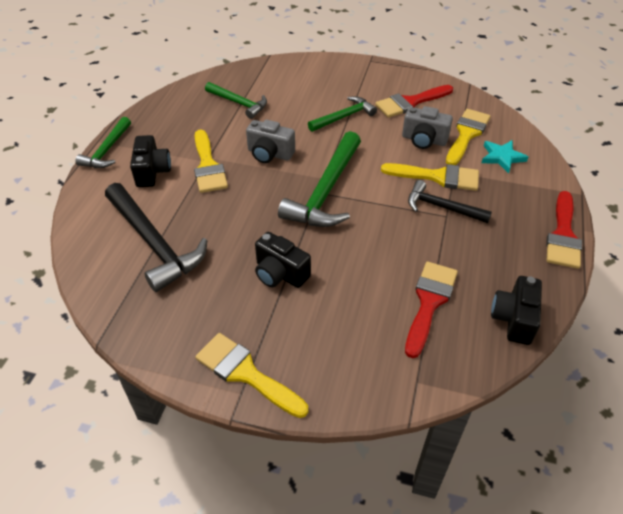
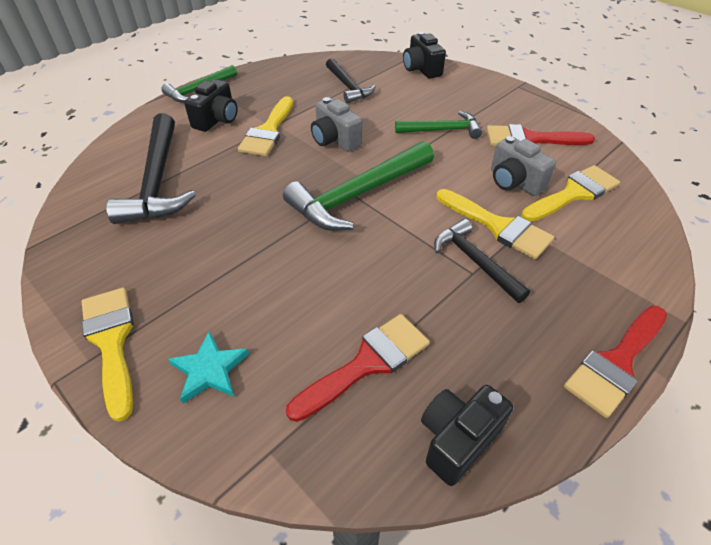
camera: 30 degrees right, 0 degrees up
green hammer [205,82,267,119] -> black hammer [326,58,376,103]
black camera [255,232,311,288] -> black camera moved to [403,32,446,79]
turquoise star [482,140,528,173] -> turquoise star moved to [168,331,249,404]

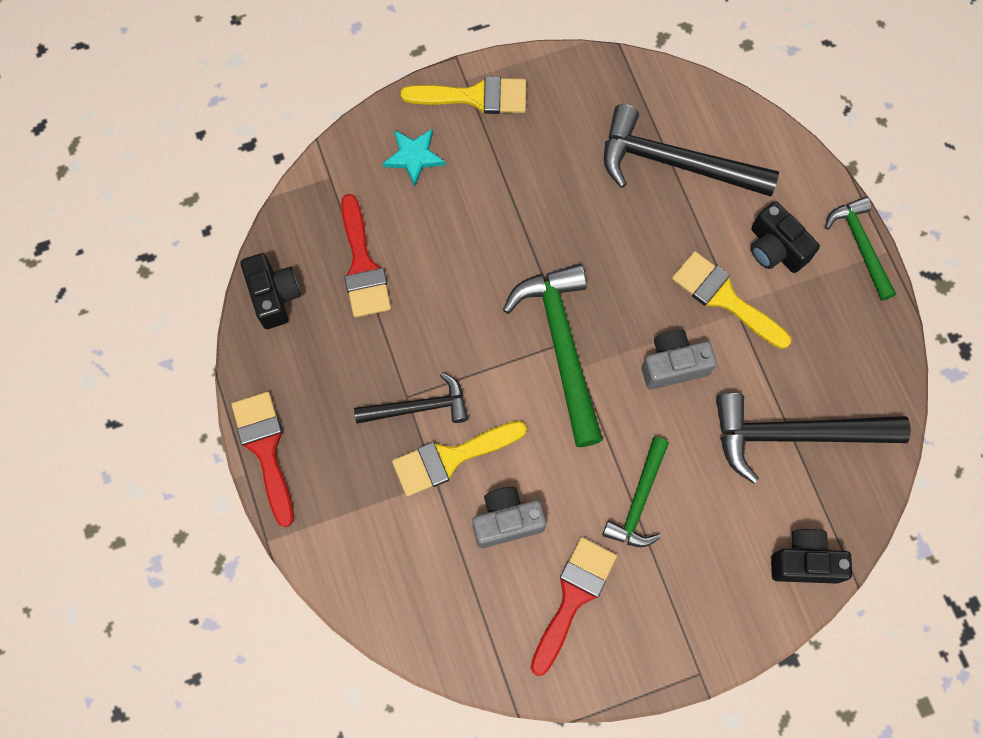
camera: 115 degrees right, 25 degrees up
black hammer [326,58,376,103] -> black hammer [716,393,911,484], size x1.68
yellow brush [521,165,620,222] -> none

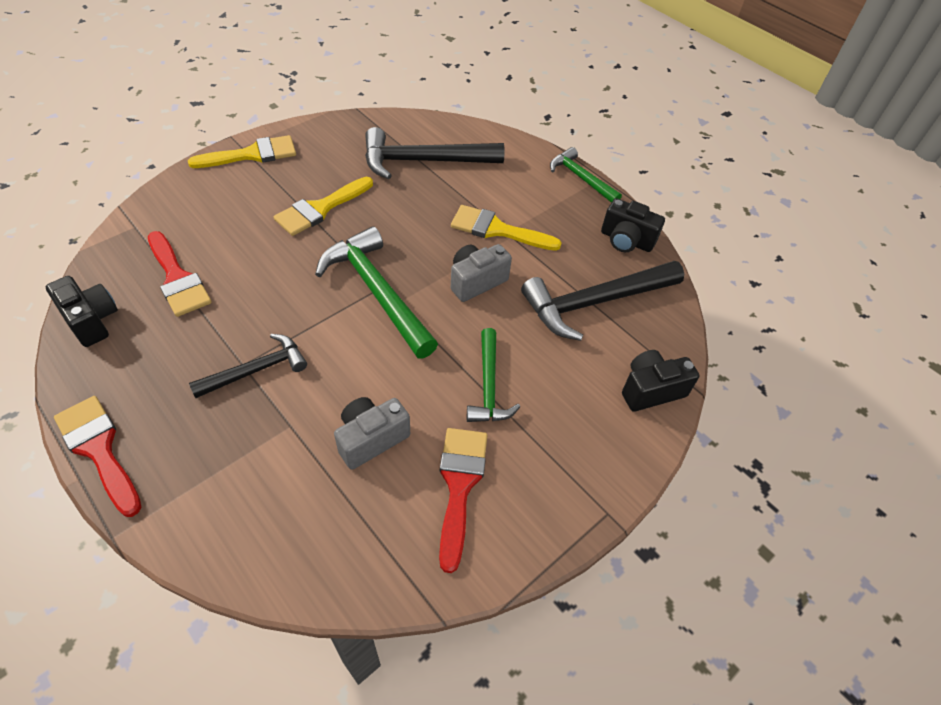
camera: 25 degrees left, 20 degrees down
turquoise star [382,129,446,187] -> none
yellow brush [392,421,527,497] -> yellow brush moved to [274,177,373,236]
black camera [751,201,820,273] -> black camera moved to [601,198,665,252]

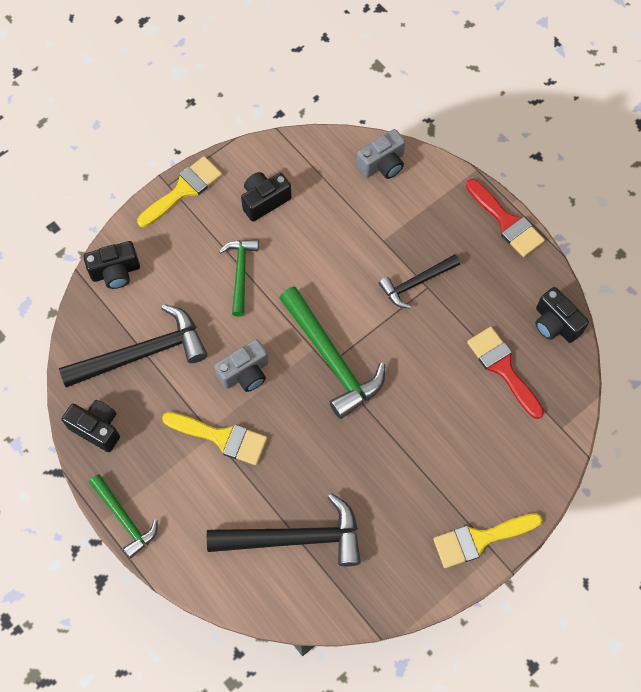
camera: 175 degrees left, 15 degrees up
yellow brush [274,177,373,236] -> yellow brush moved to [137,156,222,228]
grey camera [334,397,410,470] -> grey camera moved to [356,129,405,179]
red brush [439,428,487,573] -> black camera [241,172,292,221]

